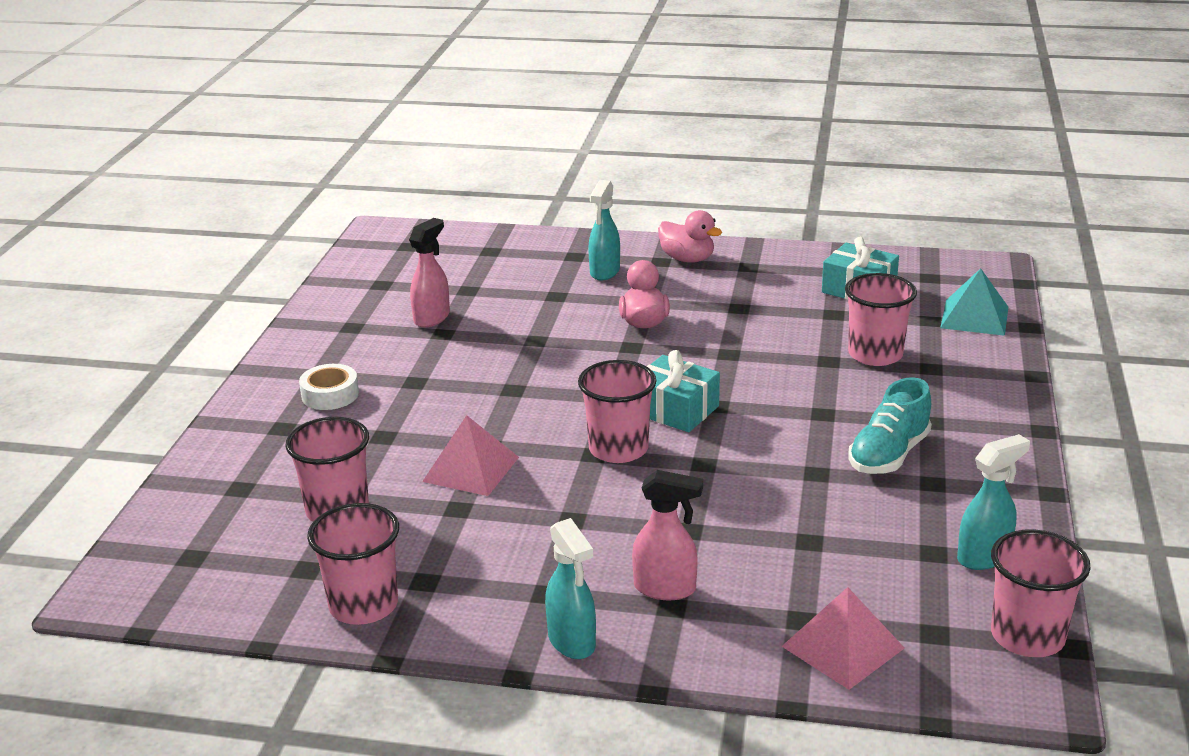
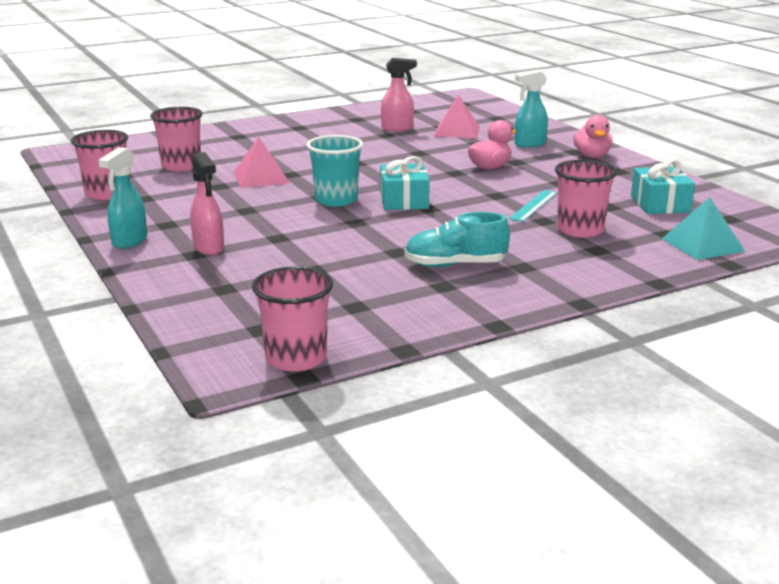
camera: 50 degrees right, 5 degrees down
white tape [299,364,359,410] -> none
pink cup [578,360,657,463] -> turquoise cup [307,135,363,207]
pink pyramid [781,587,905,690] -> pink pyramid moved to [434,95,480,138]
turquoise spray bottle [957,434,1030,570] -> none
none -> turquoise ruler [509,190,558,222]

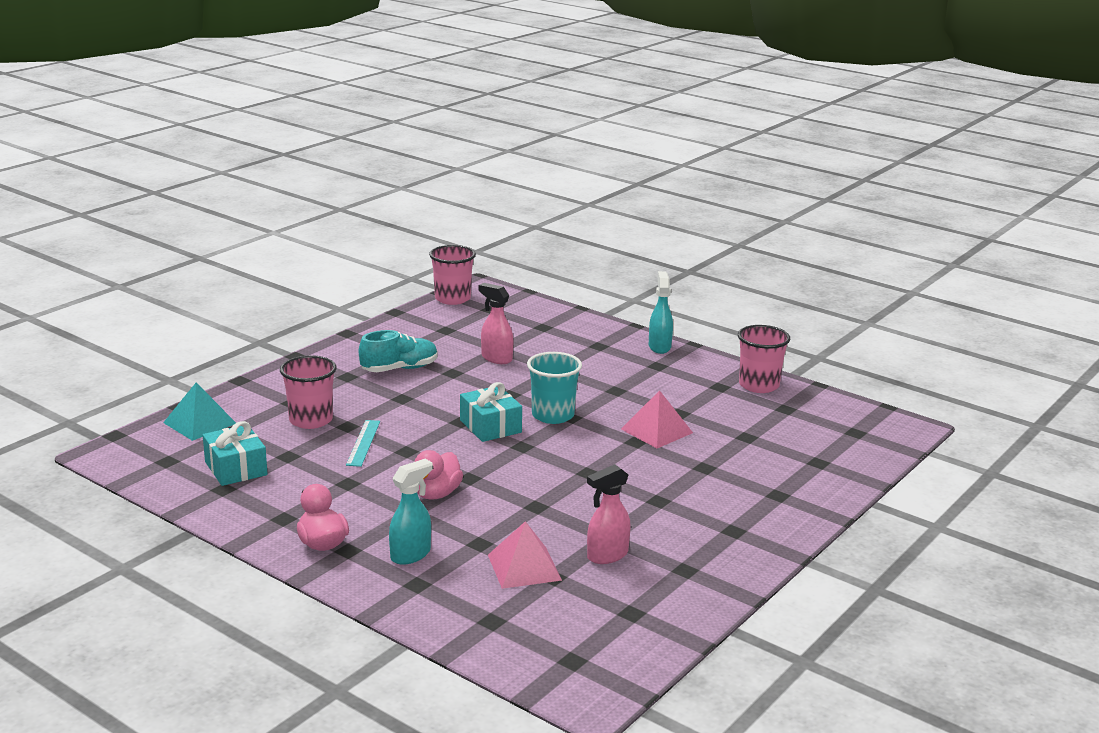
camera: 155 degrees right, 0 degrees up
pink cup [150,107,203,171] -> none
pink spray bottle [190,152,224,255] -> pink spray bottle moved to [479,283,513,364]

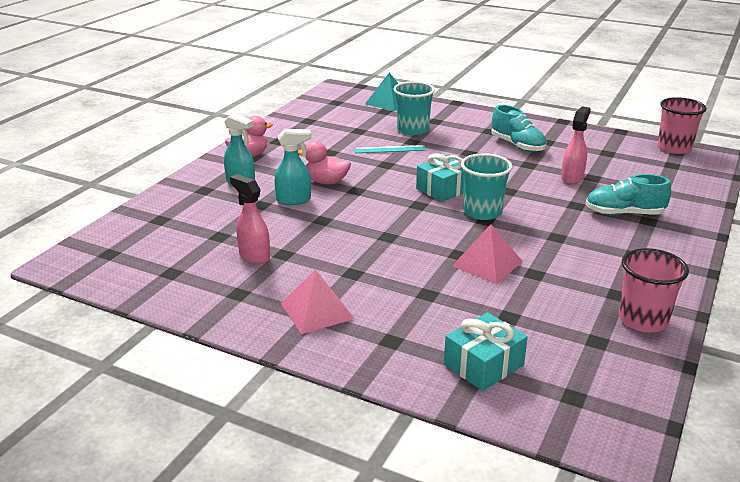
camera: 80 degrees right, 5 degrees up
turquoise gift [203,421,268,486] -> turquoise gift moved to [444,312,528,391]
pink cup [280,355,337,429] -> turquoise cup [393,81,435,135]
pink pyramid [488,521,562,589] -> pink pyramid moved to [281,269,355,334]
turquoise spray bottle [649,271,673,354] -> turquoise spray bottle moved to [275,129,311,205]
none -> turquoise shoe [585,174,671,215]

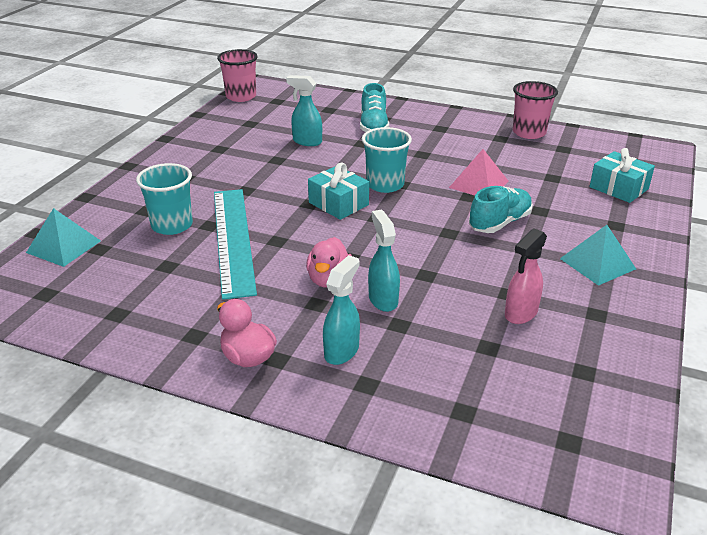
camera: 95 degrees left, 5 degrees up
pink pyramid [281,269,355,334] -> turquoise pyramid [560,225,636,286]
turquoise ruler [354,145,426,153] -> turquoise ruler [214,189,257,299], size x2.15
turquoise shoe [491,105,547,152] -> turquoise shoe moved to [469,186,533,233]
pink spray bottle [561,106,591,184] -> turquoise spray bottle [286,75,322,146]

